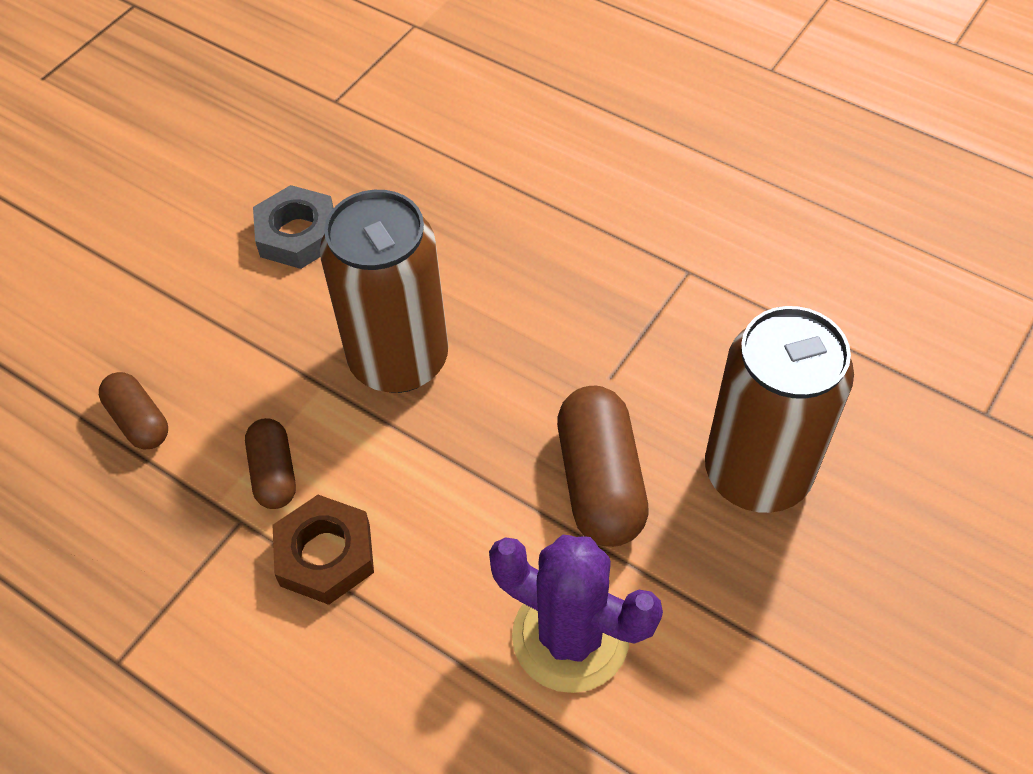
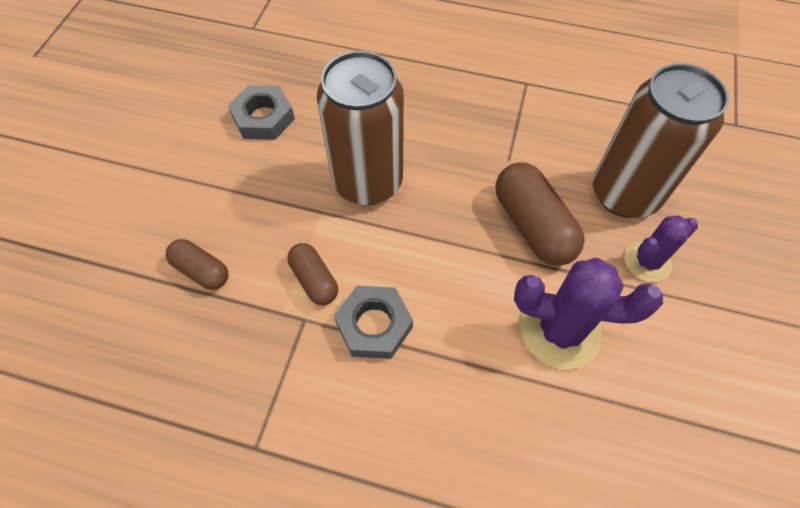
camera: 20 degrees left, 5 degrees up
brown nut [273,495,374,605] -> grey nut [334,286,413,359]
none -> purple cactus [624,216,698,282]

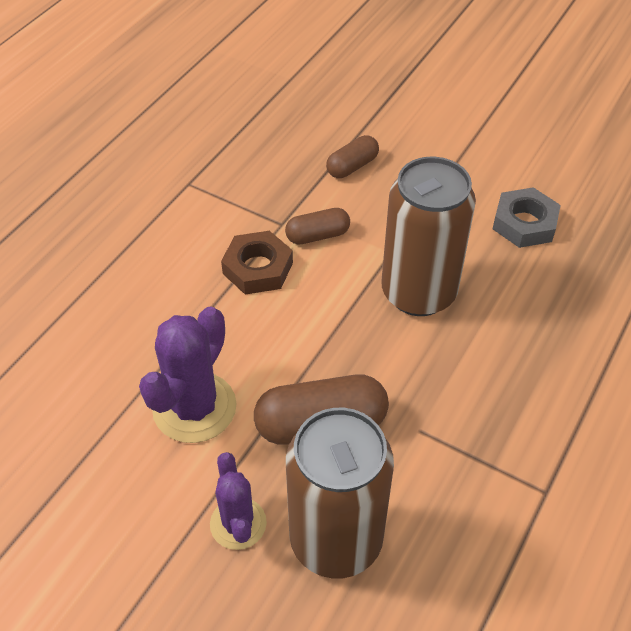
camera: 105 degrees right, 10 degrees down
grey nut [334,286,413,359] -> brown nut [221,231,293,295]

